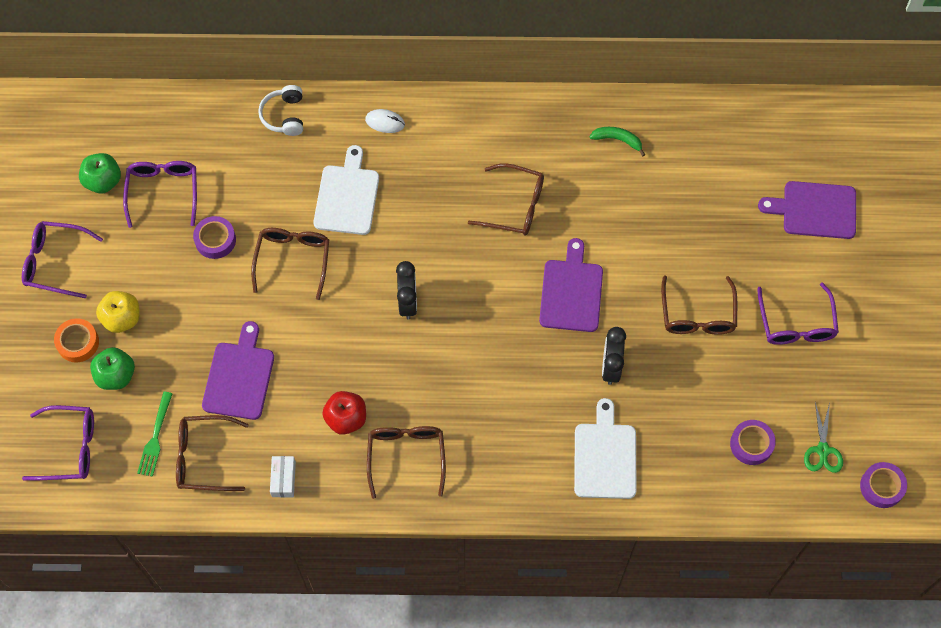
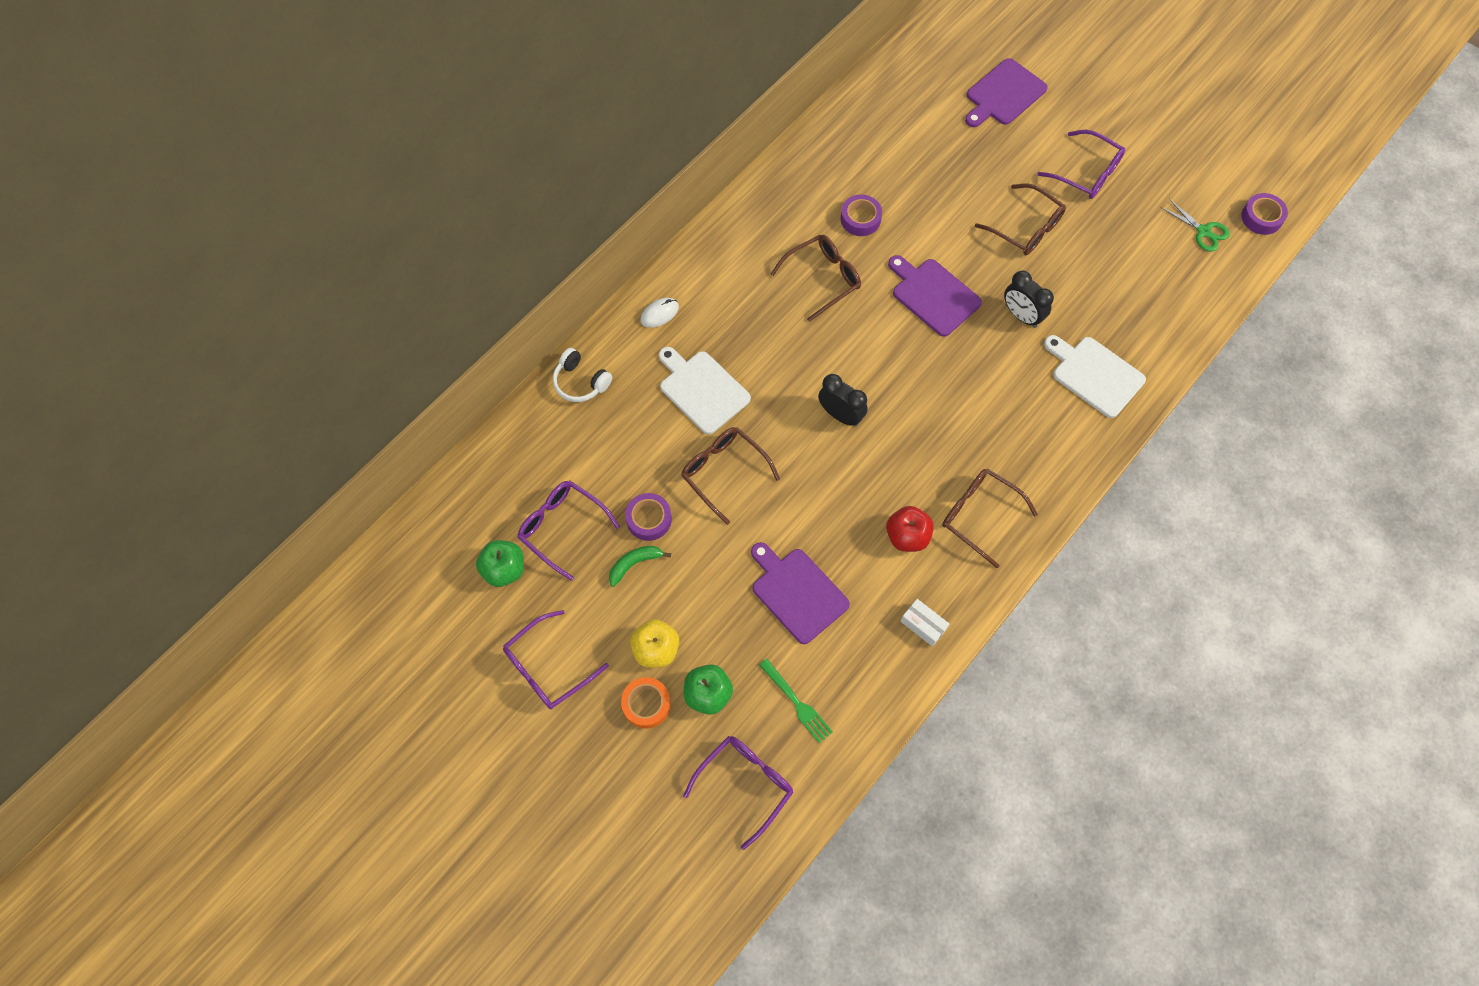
camera: 50 degrees left, 0 degrees up
brown glasses [176,415,249,491] -> none
green banana [590,127,645,156] -> green banana moved to [609,546,671,587]
purple tape [730,420,776,465] -> purple tape moved to [840,194,882,236]

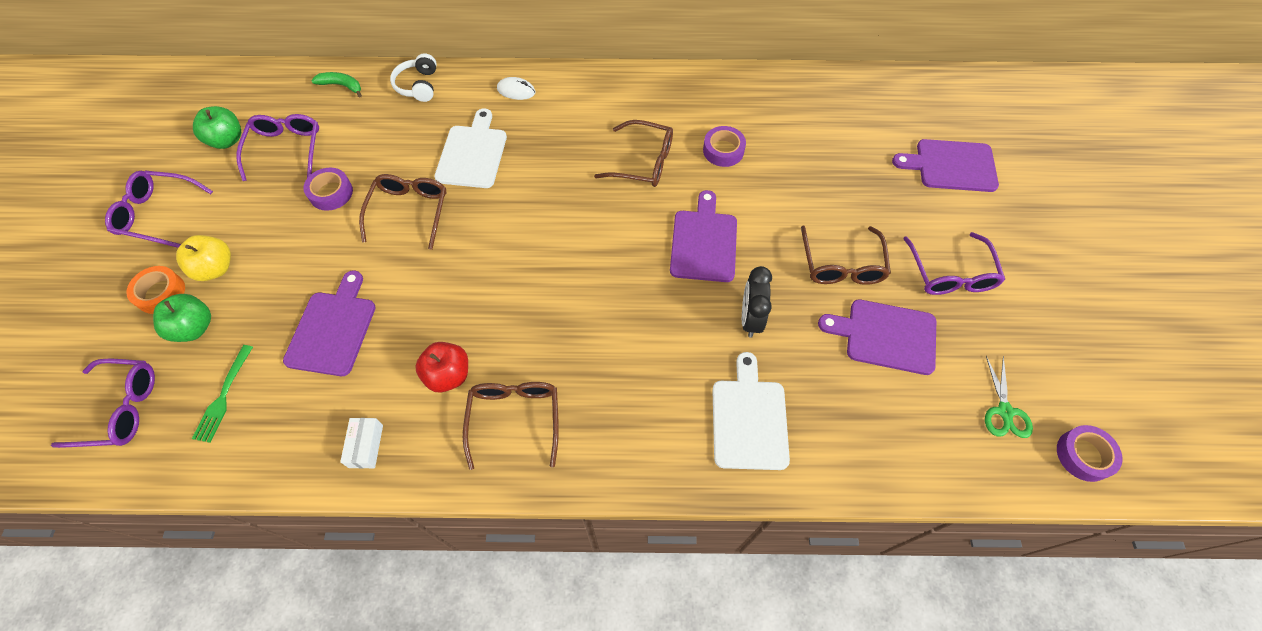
camera: 50 degrees right, 5 degrees down
green banana [609,546,671,587] -> green banana moved to [311,72,362,98]
black clock [818,374,868,426] -> none
none -> purple cutting board [818,299,936,375]

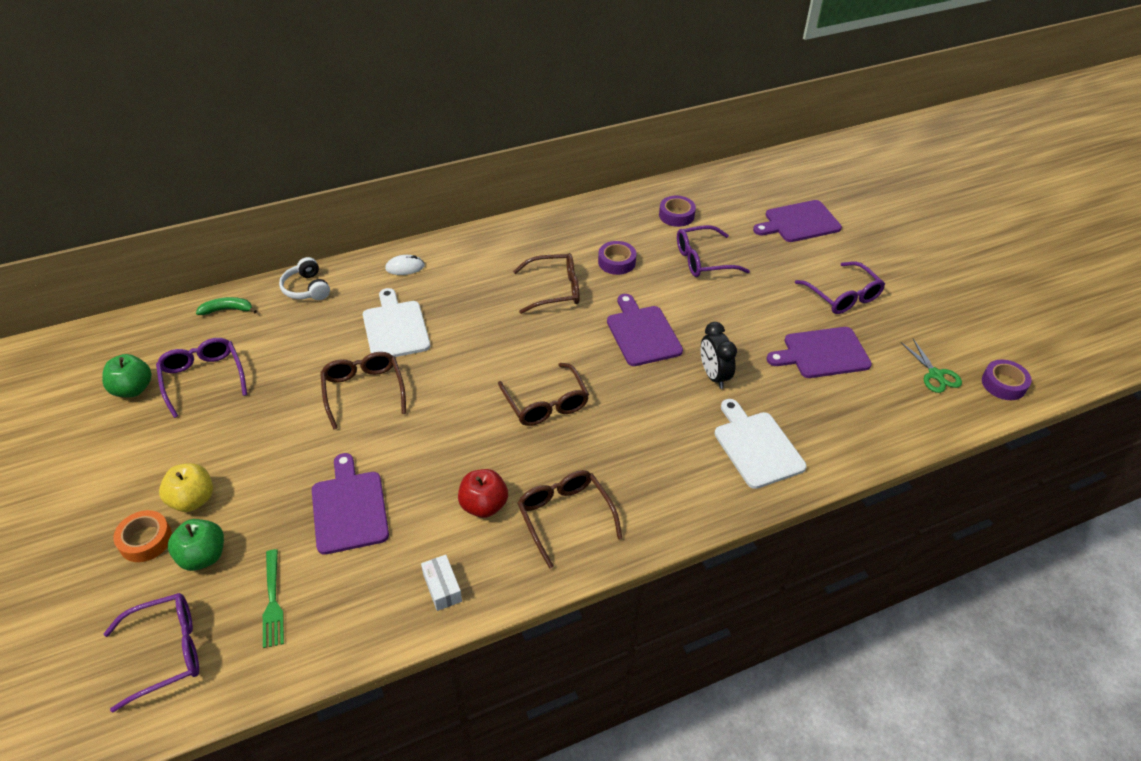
camera: 25 degrees left, 15 degrees down
purple glasses [105,171,213,248] -> purple glasses moved to [677,225,750,277]
purple tape [303,168,353,211] -> purple tape moved to [659,196,696,227]
brown glasses [801,226,891,285] -> brown glasses moved to [498,363,589,426]

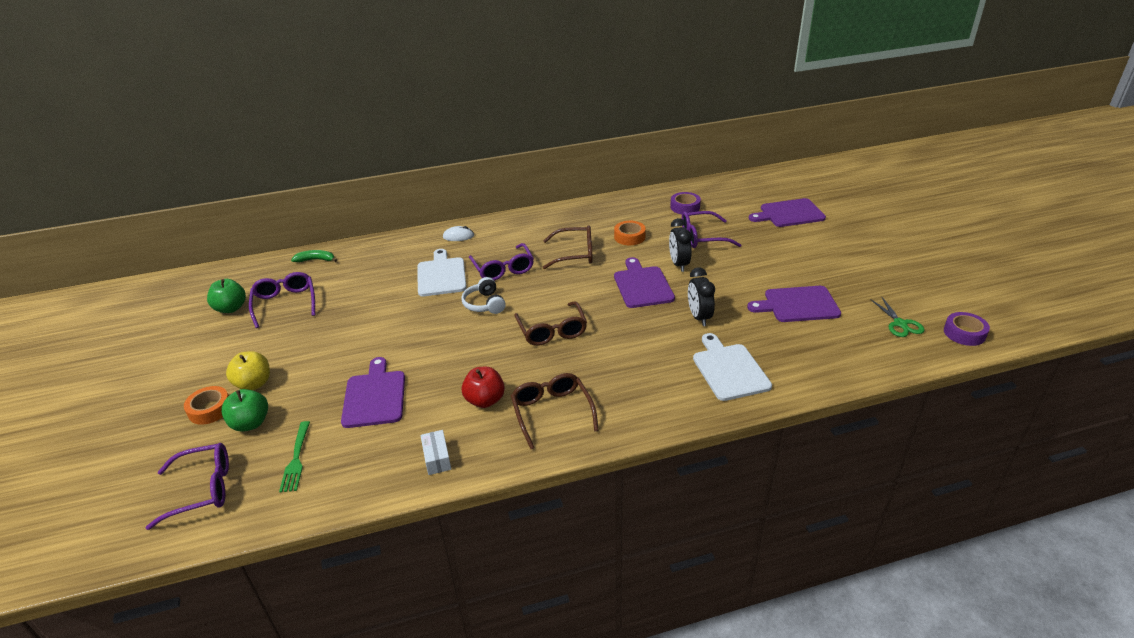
camera: 10 degrees right, 10 degrees down
white headphones [279,257,330,300] -> white headphones moved to [461,277,506,314]
brown glasses [320,352,406,430] -> none
purple tape [598,241,636,275] -> orange tape [614,221,646,245]
purple glasses [795,261,885,314] -> purple glasses moved to [469,243,534,281]
none -> black clock [669,218,692,272]

